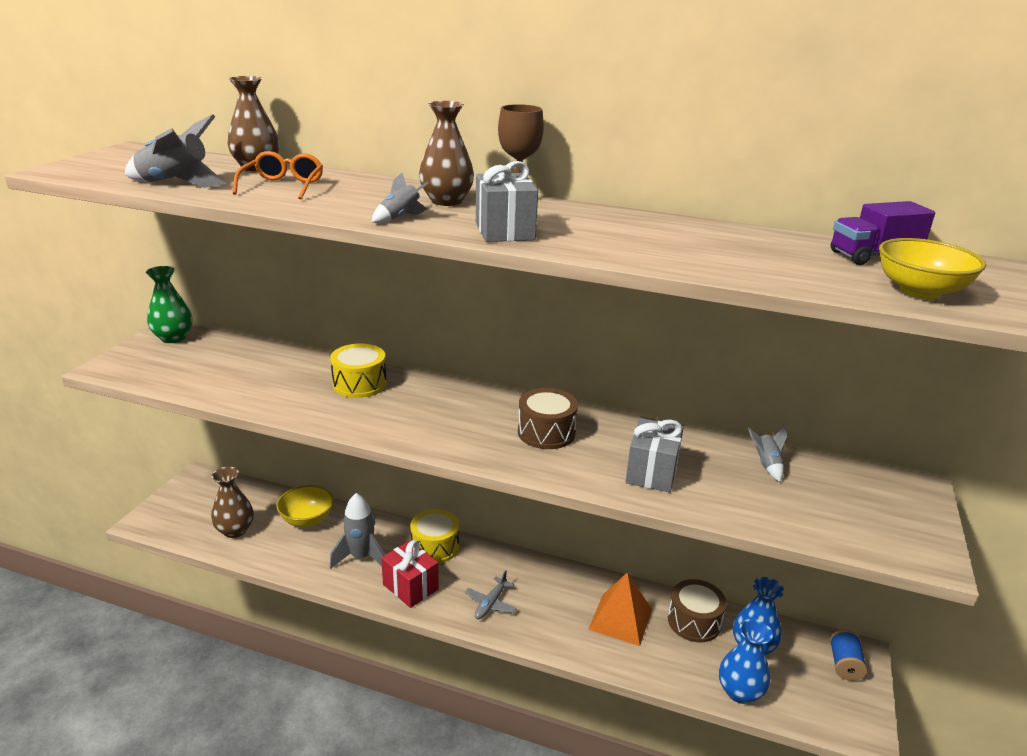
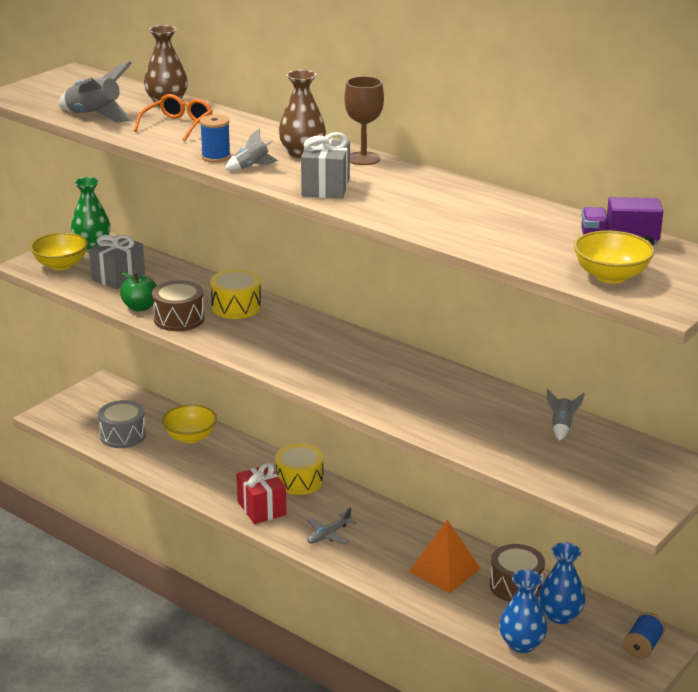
camera: 20 degrees right, 0 degrees up
brown vase [211,467,254,538] -> grey drum [98,400,146,448]
grey rocket [330,493,385,569] -> none
brown drum [518,388,578,449] -> brown drum moved to [152,280,205,331]
grey gift [625,418,684,493] -> grey gift moved to [89,235,145,289]
none -> yellow bowl [30,233,88,270]
none -> green apple [120,272,157,311]
none -> blue spool [200,115,231,163]

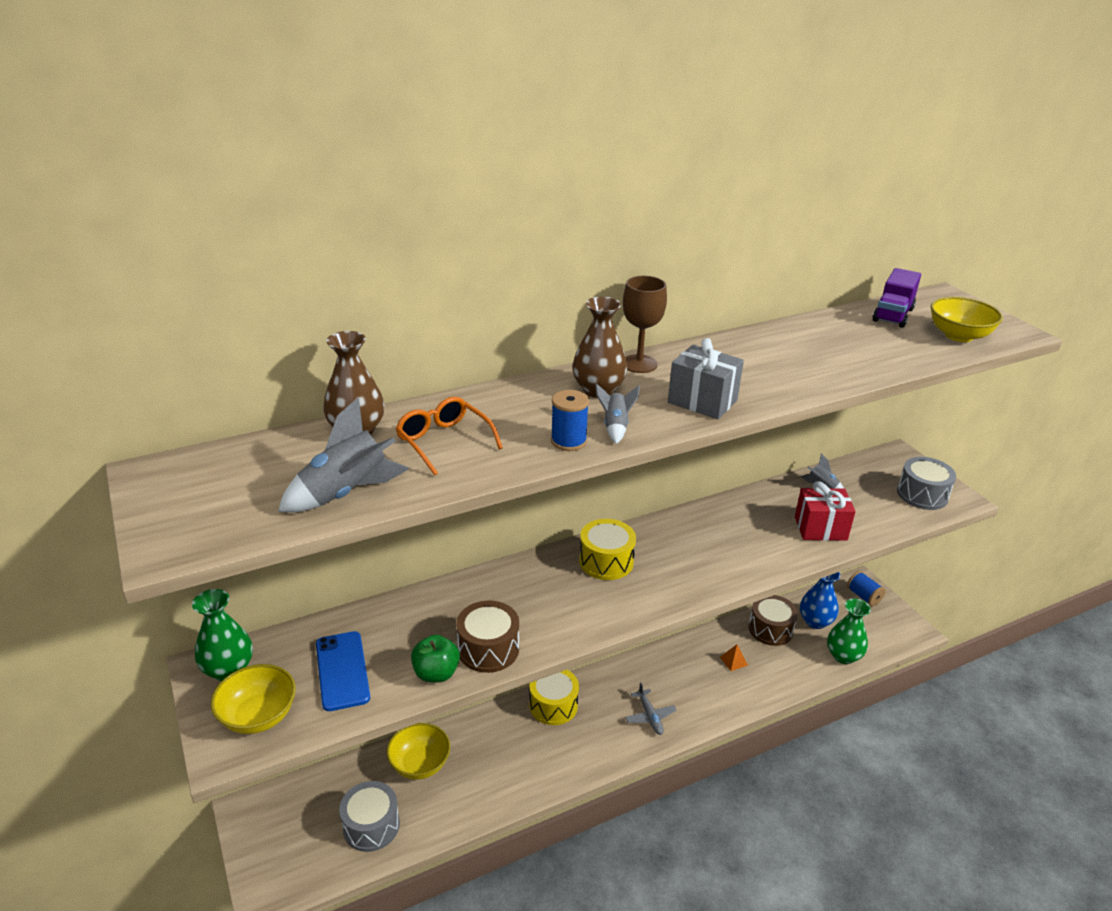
camera: 65 degrees left, 5 degrees up
grey gift [89,235,145,289] -> blue phone [316,631,370,711]
yellow drum [210,269,261,319] -> yellow drum moved to [579,519,636,580]
red gift [237,463,286,524] -> red gift moved to [795,481,856,541]
orange pyramid [409,520,481,593] -> orange pyramid [720,644,748,671], size x0.45
blue vase [499,569,547,653] -> green vase [827,598,871,664]
none -> grey drum [897,457,956,510]

